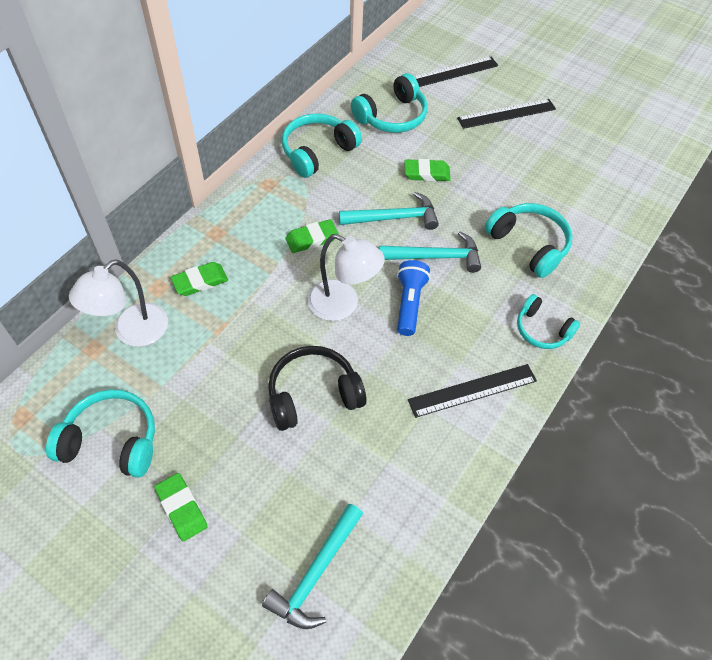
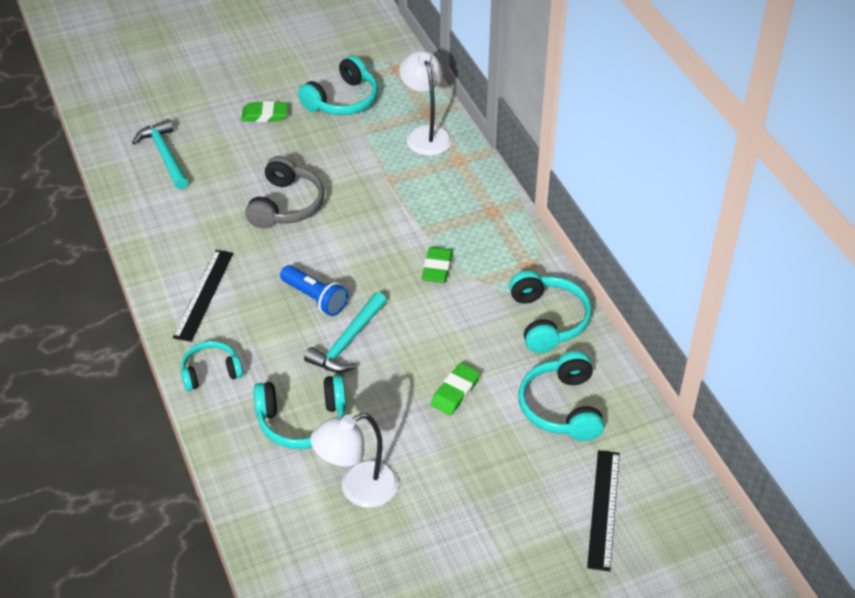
camera: 125 degrees right, 10 degrees down
green eraser [171,262,228,296] -> none
black headphones [268,346,367,431] -> grey headphones [245,156,325,229]
white lamp [307,234,385,321] -> white lamp moved to [310,413,399,508]
turquoise hammer [339,192,439,230] -> none
black ruler [457,99,556,129] -> none

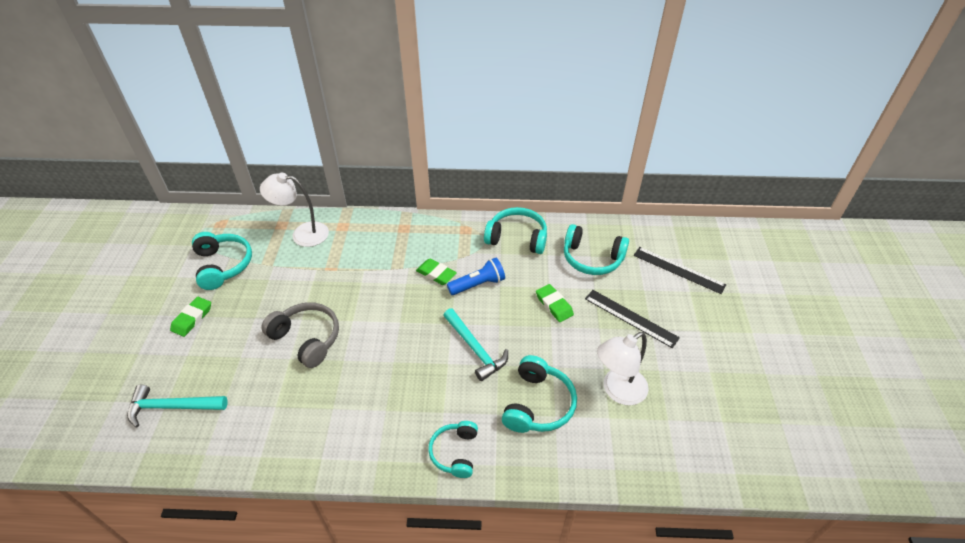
camera: 65 degrees left, 0 degrees up
black ruler [173,250,233,342] -> black ruler moved to [585,290,680,348]
blue flashlight [280,265,348,316] -> blue flashlight moved to [447,258,505,295]
white lamp [310,413,399,508] -> white lamp turned 60 degrees clockwise [597,332,649,405]

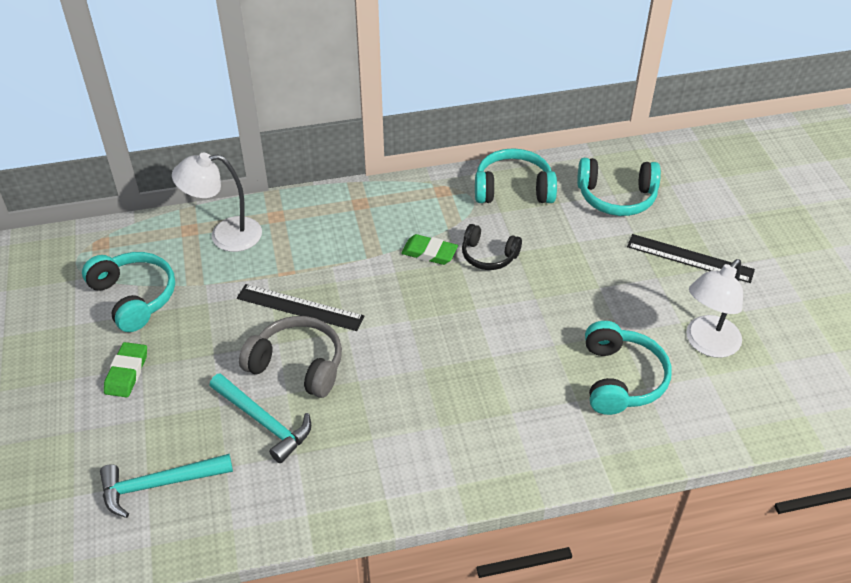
camera: 15 degrees left, 0 degrees up
turquoise headphones [428,421,478,478] -> none
turquoise hammer [443,308,508,381] -> turquoise hammer moved to [210,373,311,463]
blue flashlight [447,258,505,295] -> black headphones [462,224,522,270]
green eraser [536,284,574,322] -> none
black ruler [633,247,727,294] -> black ruler moved to [237,284,365,331]

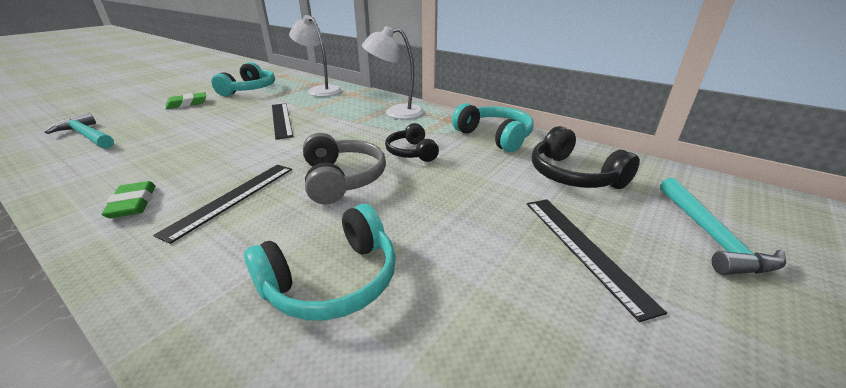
camera: 50 degrees right, 15 degrees down
turquoise hammer [210,373,311,463] -> turquoise hammer moved to [660,178,786,275]
grey headphones [239,316,342,398] -> grey headphones moved to [303,133,386,205]
green eraser [401,234,458,265] -> green eraser moved to [101,181,156,218]
turquoise headphones [577,158,661,216] -> black headphones [532,126,640,189]
white lamp [686,259,743,358] -> white lamp moved to [362,26,424,119]
none -> black ruler [153,165,292,244]

